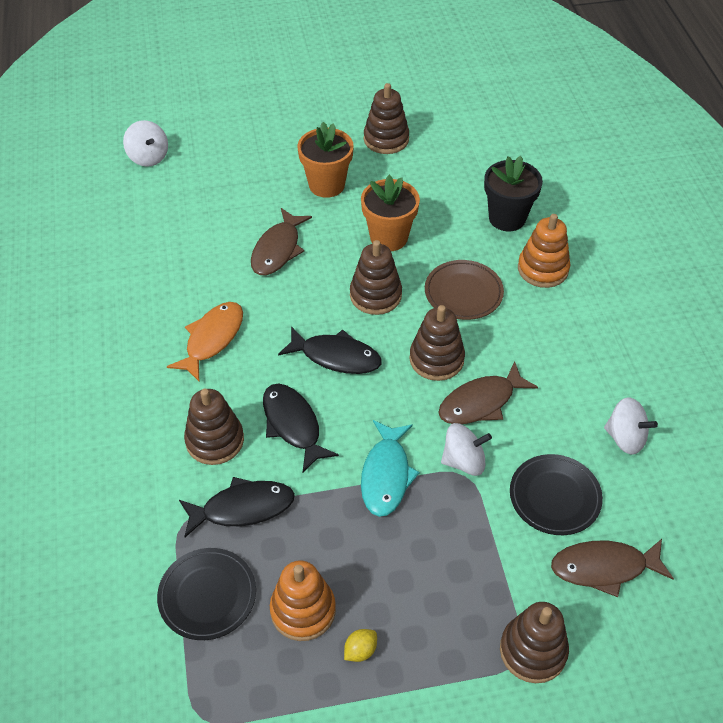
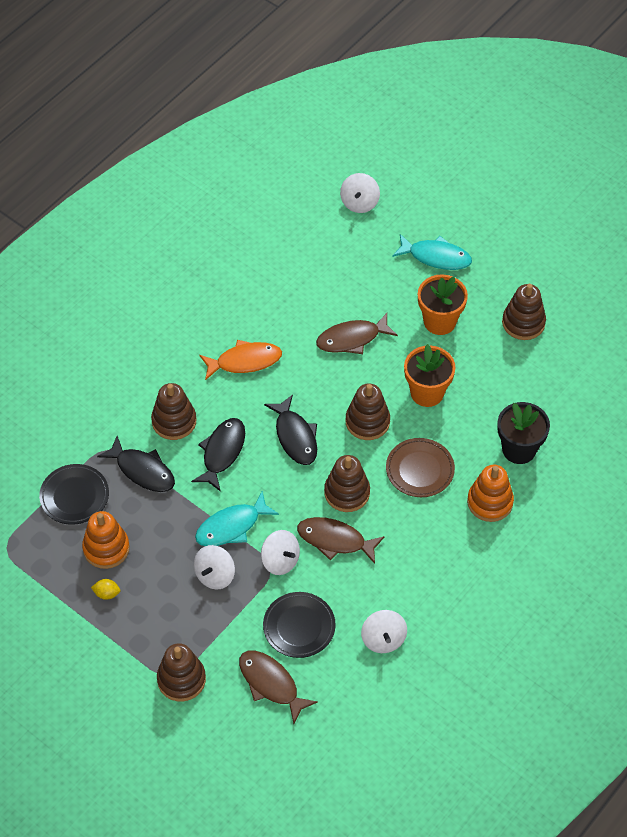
camera: 50 degrees right, 5 degrees up
none -> white spinning top [194,545,235,589]
none -> turquoise fish [392,234,472,270]

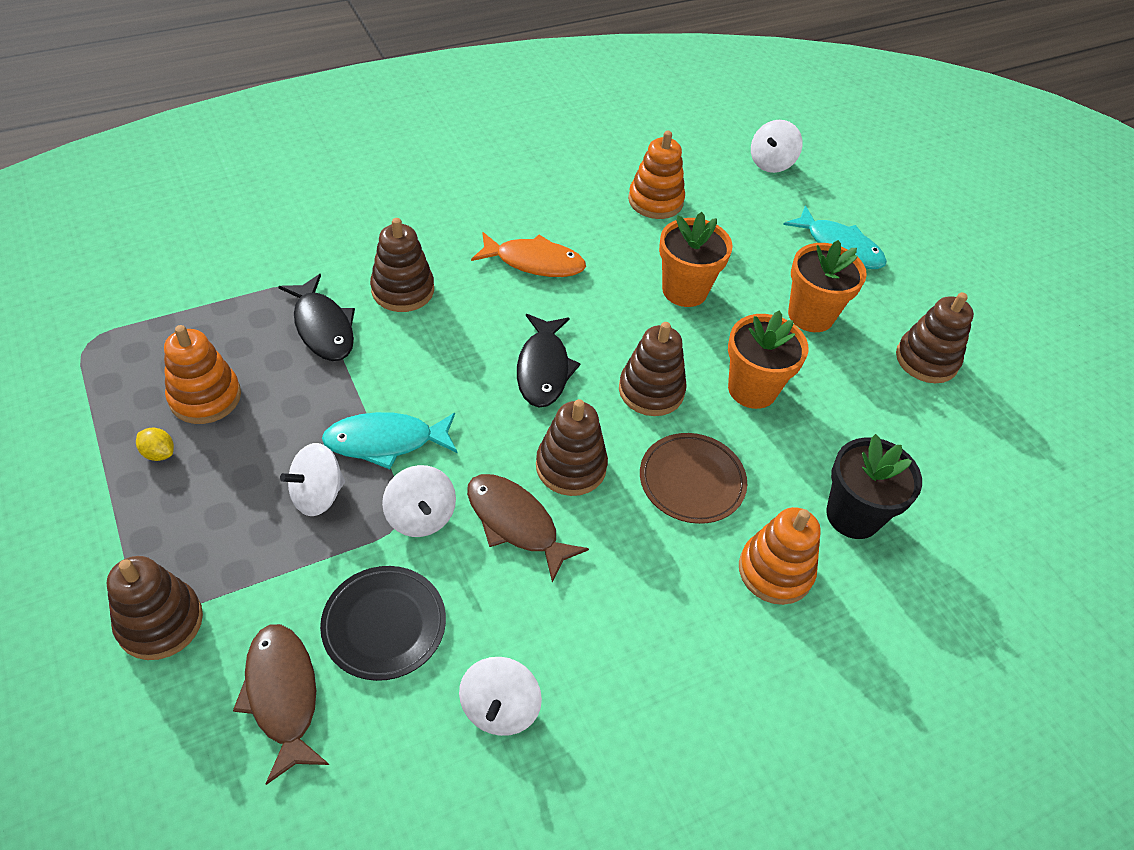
camera: 20 degrees right, 5 degrees down
black plate [39,464,109,525] -> none
black fish [191,418,245,492] -> none
brown fish [316,313,398,354] -> orange flower pot [659,212,733,307]
none -> orange stacking toy [628,131,685,219]

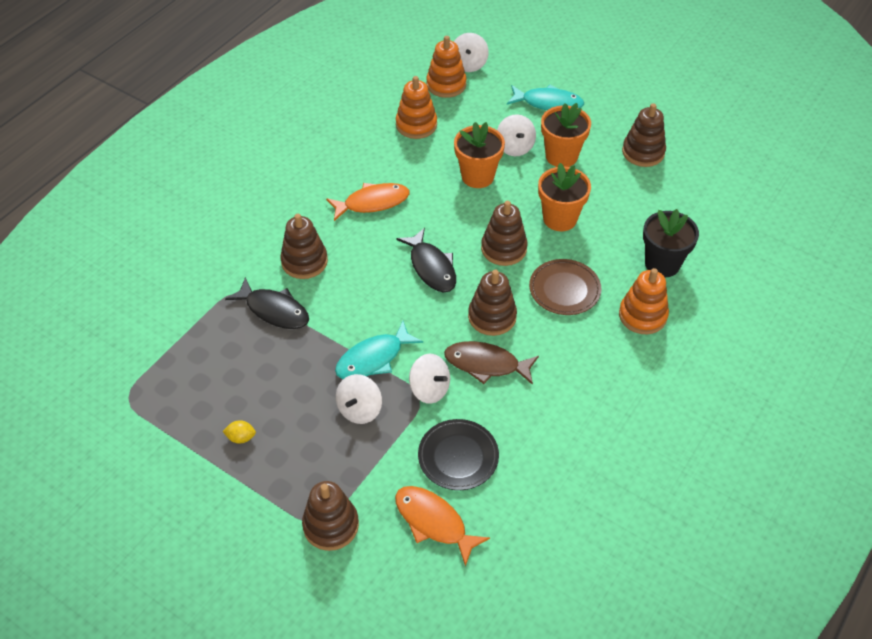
camera: 25 degrees left, 0 degrees up
orange stacking toy [164,325,241,424] -> orange stacking toy moved to [426,36,467,98]
brown fish [233,624,329,785] -> orange fish [395,486,490,566]
white spinning top [459,657,542,736] -> white spinning top moved to [497,114,536,156]

